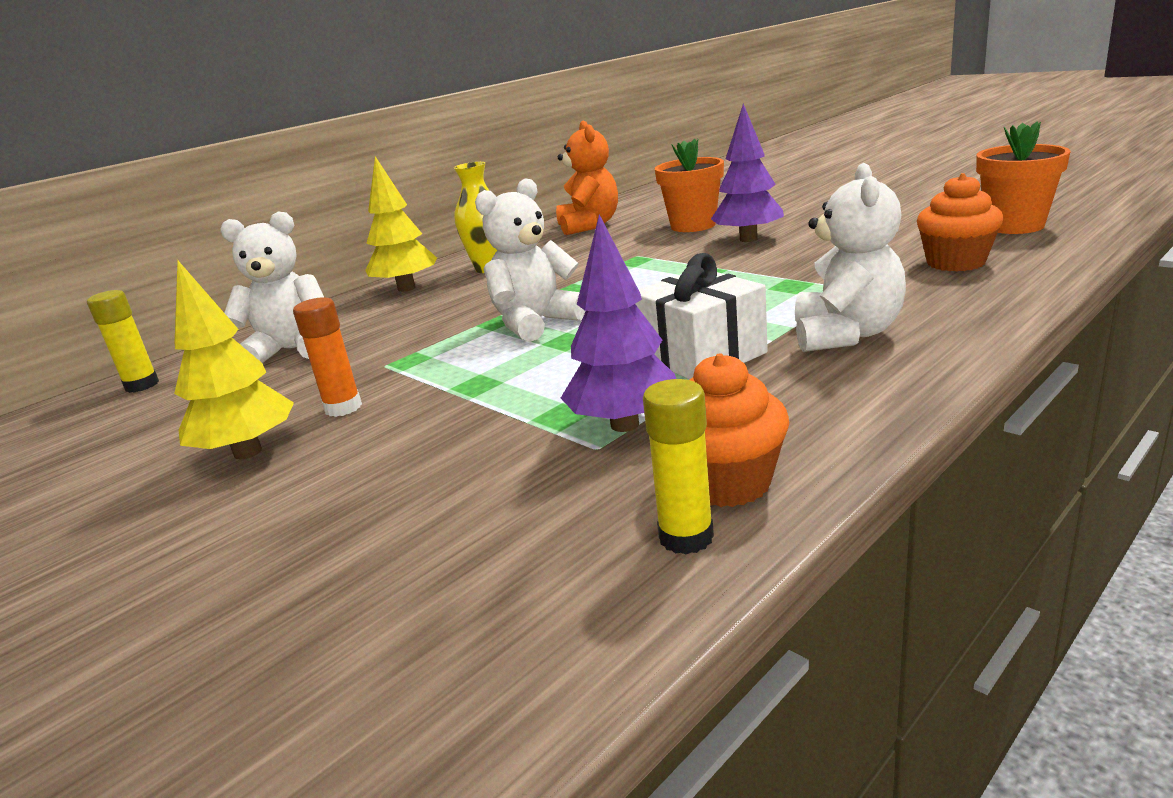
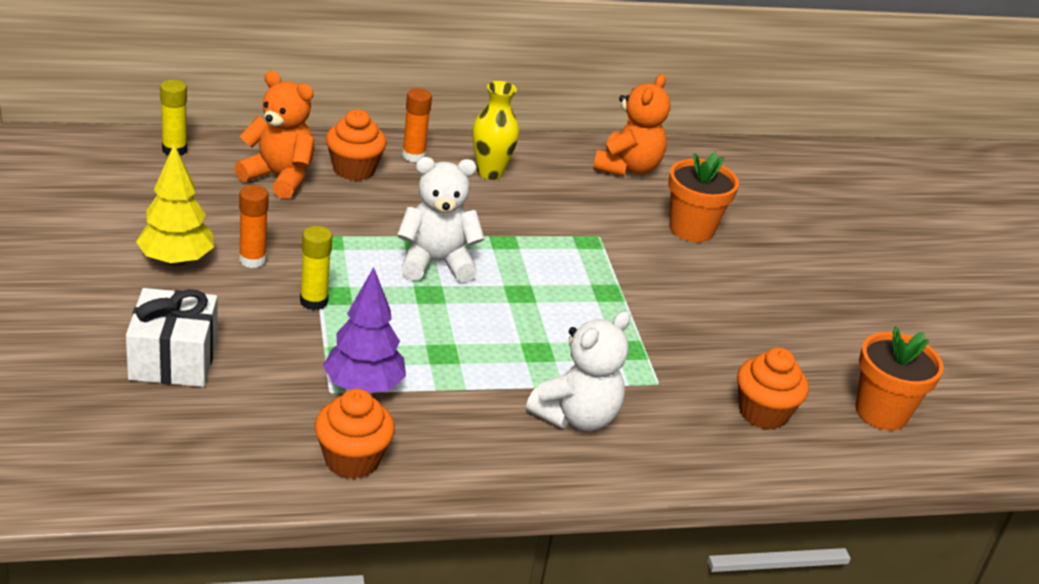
camera: 25 degrees right, 10 degrees up
white teddy bear [220,211,324,363] -> orange teddy bear [234,71,315,199]
yellow tree [365,157,437,292] -> orange glue stick [402,88,432,162]
white gift [635,253,768,379] -> white gift moved to [126,288,217,387]
yellow glue stick [643,379,714,554] -> yellow glue stick moved to [300,226,332,310]
purple tree [711,103,784,242] -> none
none -> orange cupcake [326,109,387,181]

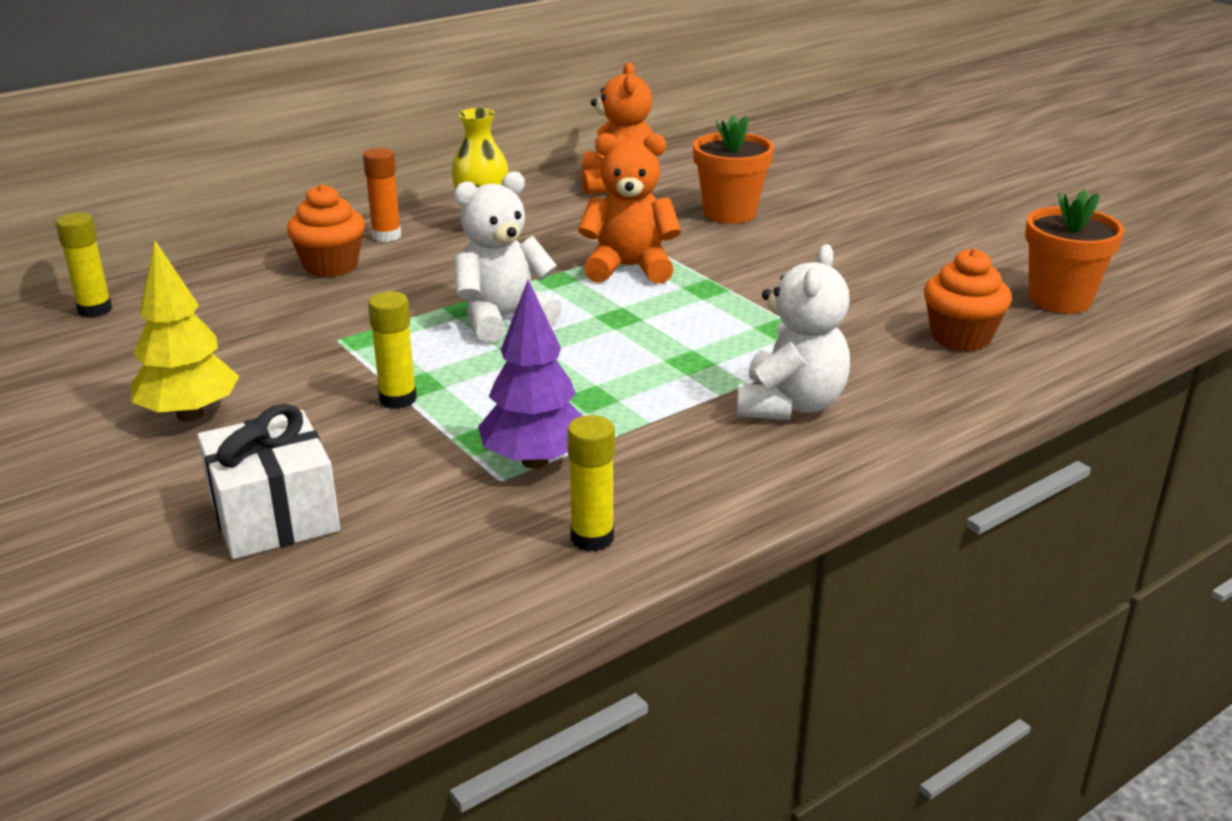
camera: 20 degrees left, 5 degrees down
orange teddy bear [234,71,315,199] -> orange teddy bear moved to [578,133,681,284]
orange glue stick [239,185,269,268] -> none
orange cupcake [315,389,395,479] -> yellow glue stick [567,415,615,551]

